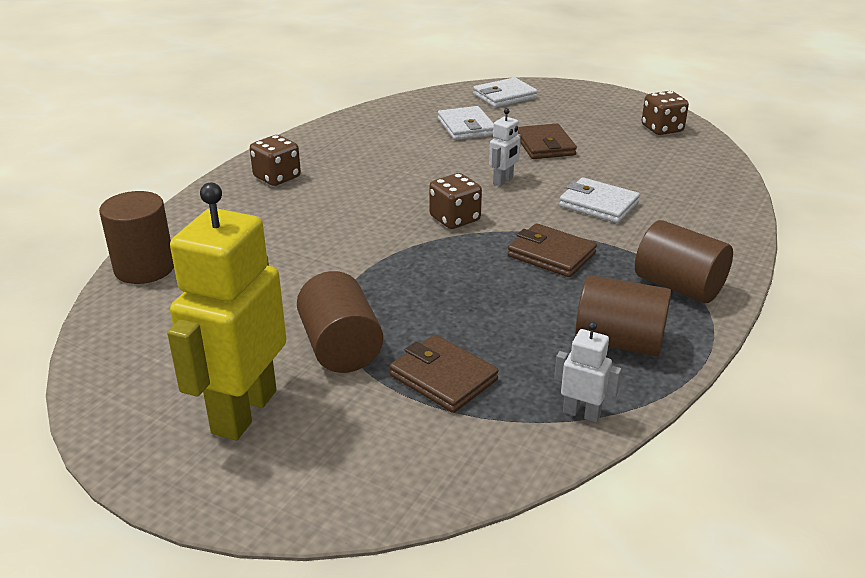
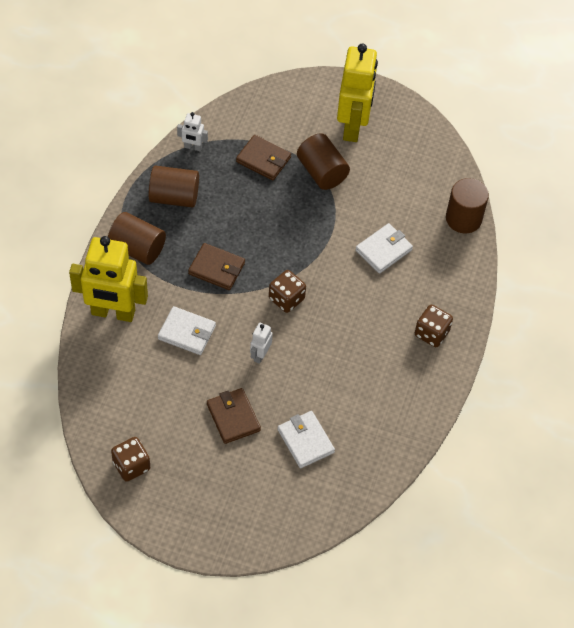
camera: 165 degrees right, 25 degrees up
white wallet [473,77,538,108] -> white wallet moved to [355,223,413,274]
none -> yellow robot [69,236,148,322]

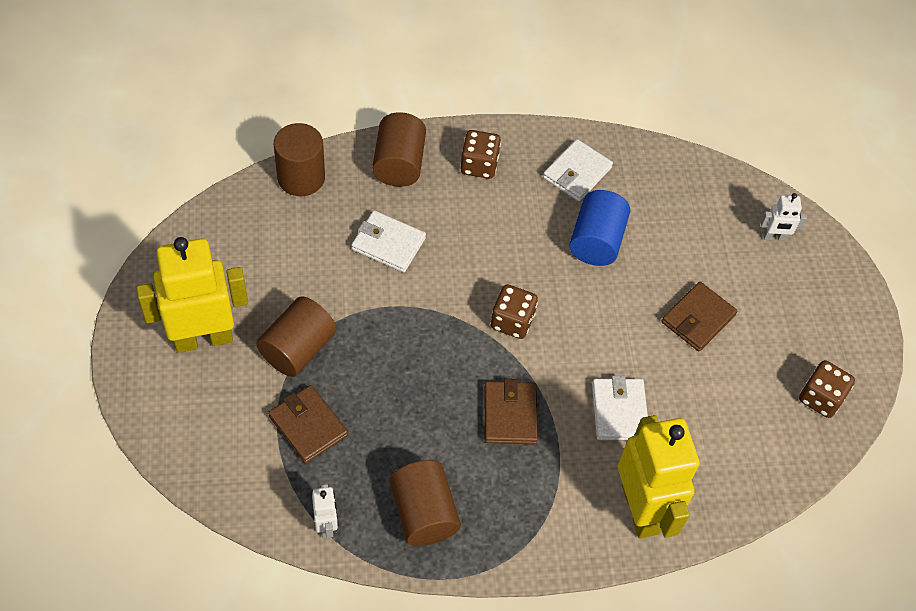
camera: 115 degrees left, 0 degrees up
brown cylinder [108,212,166,265] -> brown cylinder moved to [372,112,426,187]
brown wallet [236,135,291,180] -> brown wallet turned 45 degrees counterclockwise [268,385,348,463]
white robot [250,323,273,364] -> white robot moved to [760,193,807,241]
white wallet [278,411,335,468] -> white wallet moved to [543,139,613,202]
none -> blue cylinder [569,190,630,266]

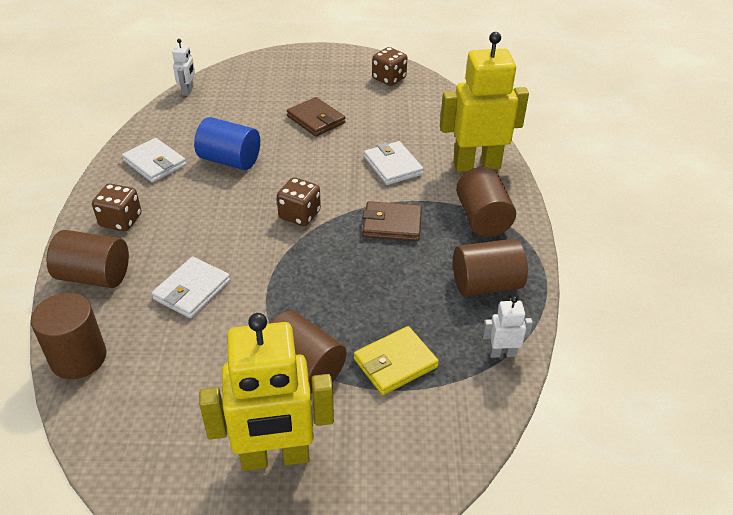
camera: 80 degrees left, 15 degrees down
yellow robot [136,237,248,353] -> yellow robot turned 90 degrees counterclockwise [199,313,334,471]
brown wallet [268,385,348,463] -> yellow wallet [354,326,439,395]
white wallet [592,376,648,440] -> white wallet turned 60 degrees clockwise [364,141,423,185]
white robot [760,193,807,241] -> white robot moved to [172,39,195,96]
none -> brown cylinder [456,167,516,237]

